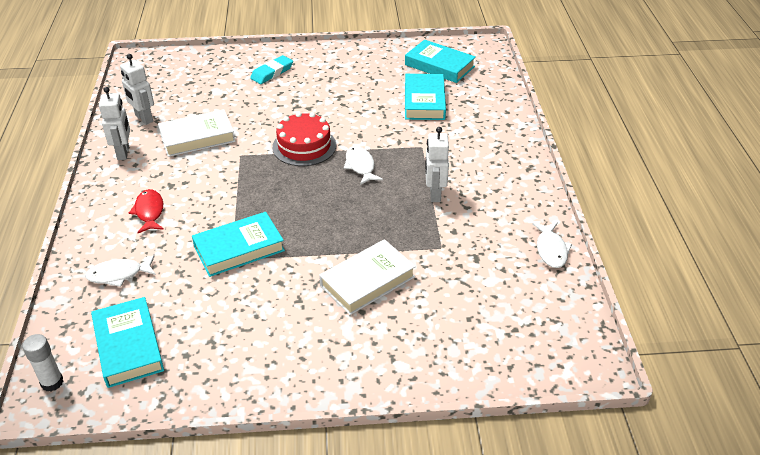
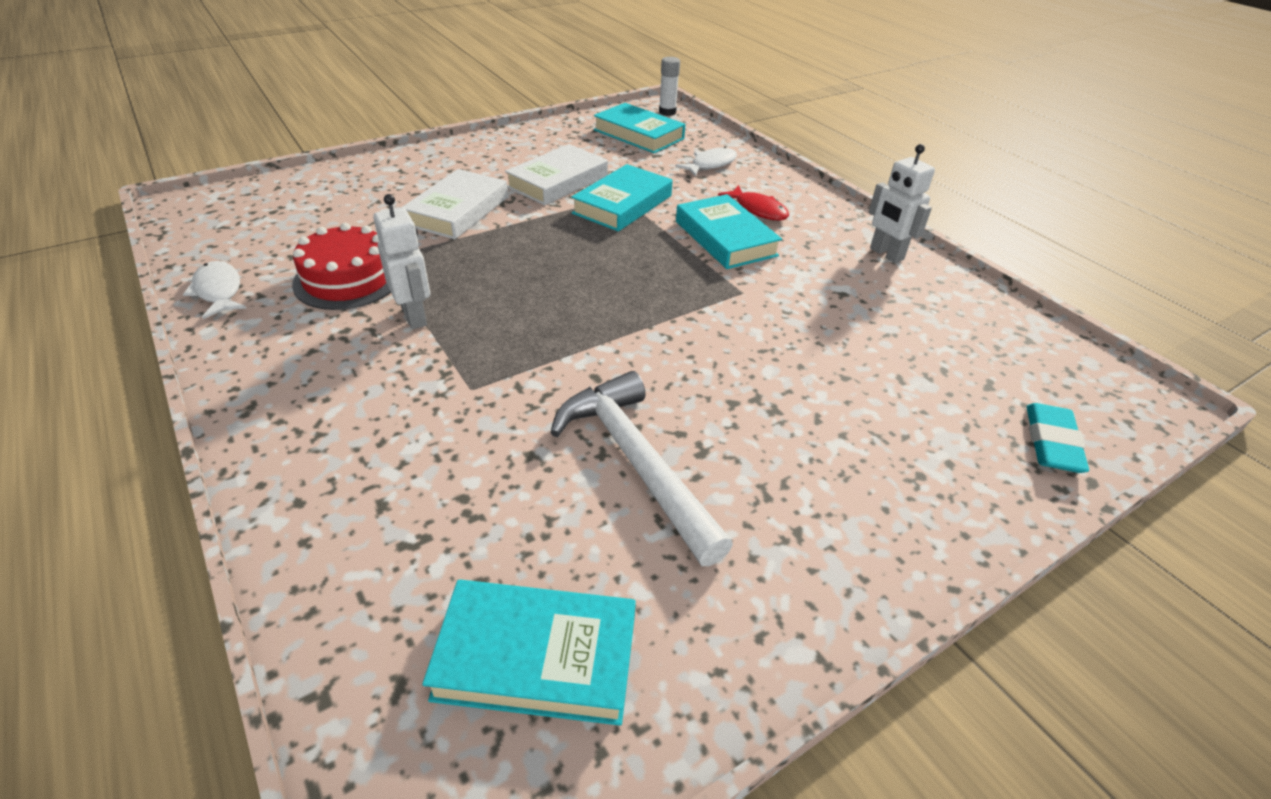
camera: 150 degrees right, 0 degrees up
white robot [120,54,154,125] -> none
white book [158,109,235,157] -> white book moved to [505,144,608,205]
turquoise eraser [250,55,293,84] -> turquoise eraser moved to [1026,403,1089,473]
red cake [272,112,336,166] -> red cake moved to [292,223,391,310]
white fish [344,146,383,185] -> none
turquoise book [405,74,446,120] -> turquoise book moved to [676,194,782,269]
none -> white hammer [550,371,733,566]

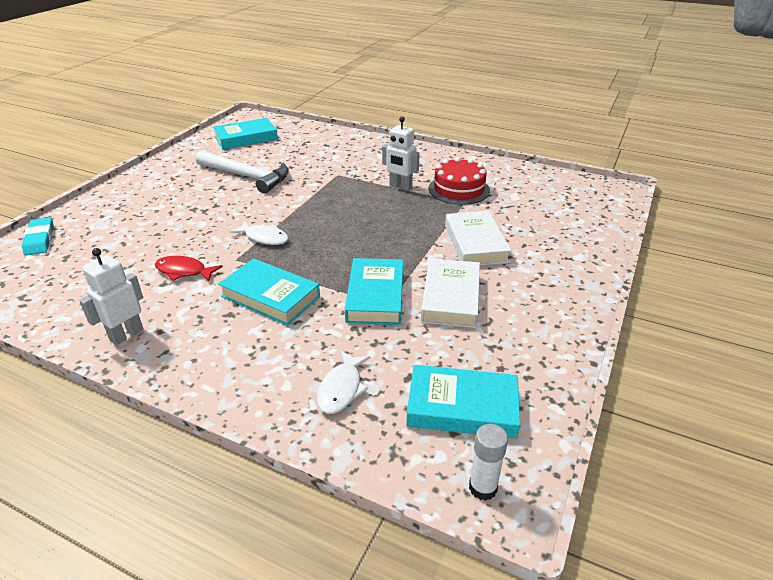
camera: 150 degrees right, 5 degrees down
white fish [183,261,247,319] -> white fish moved to [230,221,289,245]
red fish [718,185,789,220] -> red fish moved to [155,256,223,282]
white robot [869,144,935,263] -> white robot turned 75 degrees counterclockwise [79,248,143,345]

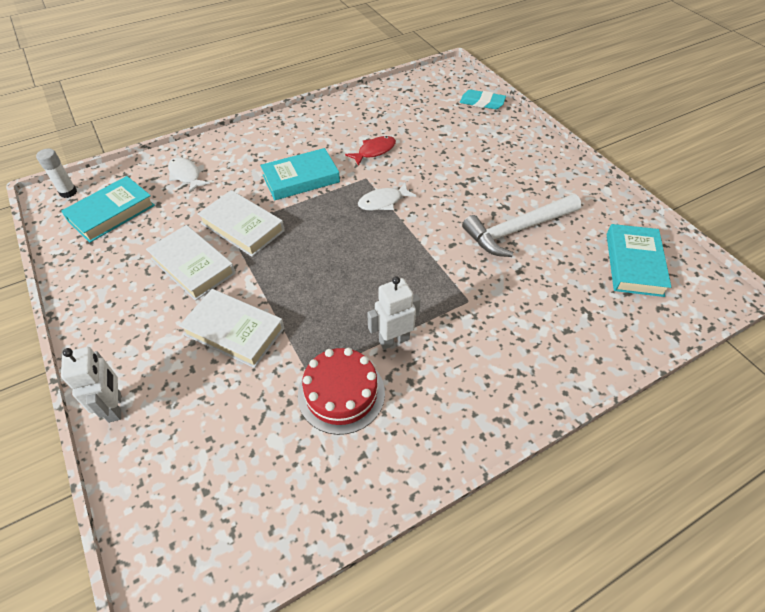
camera: 125 degrees right, 15 degrees up
white robot [79,248,143,345] -> white robot moved to [61,347,121,423]
turquoise book [345,258,403,325] -> white book [198,190,285,257]

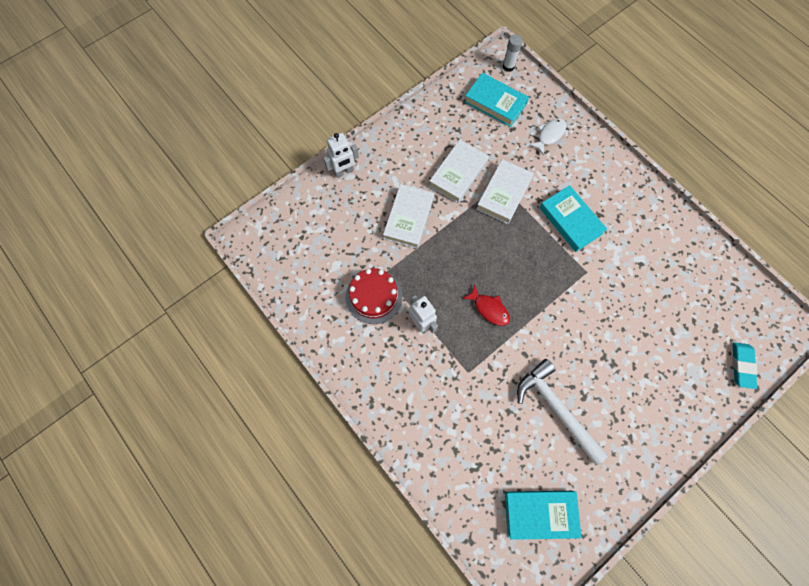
camera: 80 degrees right, 20 degrees up
red fish [345,136,396,166] -> red fish moved to [462,285,510,326]
white fish [358,182,416,211] -> none

